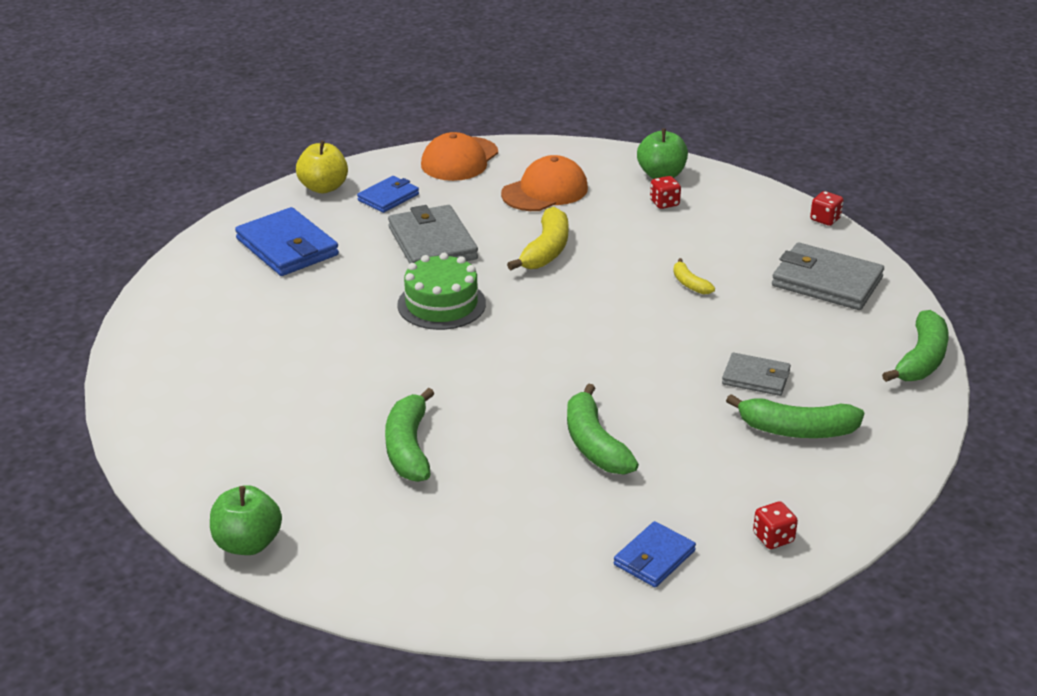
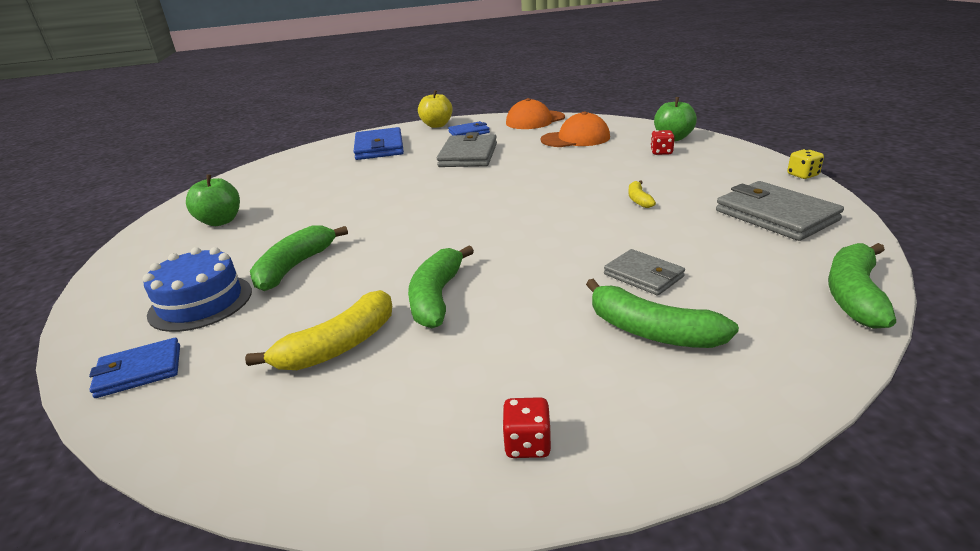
camera: 30 degrees right, 5 degrees down
green apple [210,485,282,555] -> green apple moved to [186,174,240,226]
green cake [397,253,486,330] -> none
yellow banana [507,207,569,270] -> yellow banana moved to [245,290,392,370]
blue wallet [614,521,696,587] -> blue wallet moved to [89,338,180,398]
red dice [810,191,844,226] -> yellow dice [787,149,824,179]
green banana [882,310,949,382] -> green banana turned 150 degrees clockwise [828,243,896,329]
none -> blue cake [143,247,252,332]

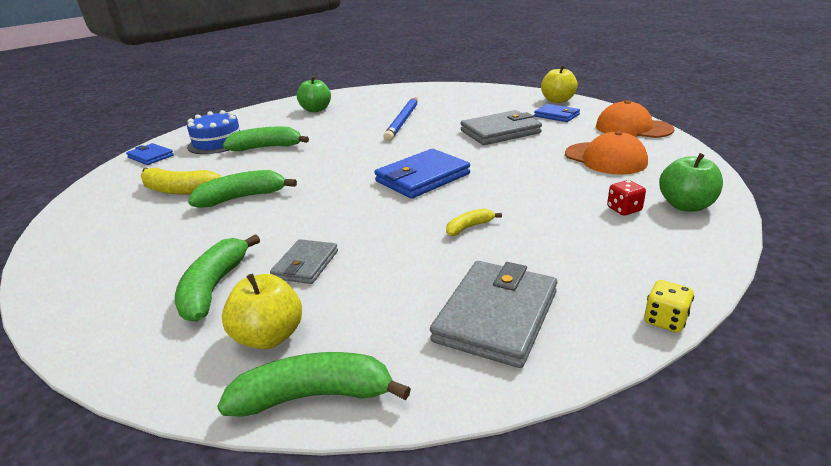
camera: 60 degrees right, 0 degrees up
blue wallet [353,127,404,160] -> blue wallet moved to [374,149,470,199]
red dice [502,397,551,458] -> none
none -> yellow apple [222,273,302,349]
none -> blue pencil [383,97,418,141]

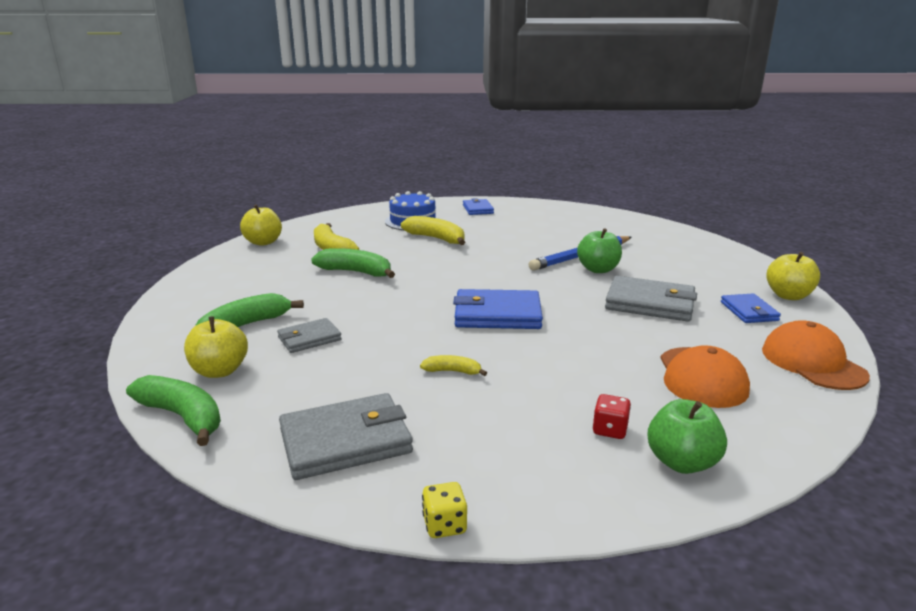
camera: 40 degrees right, 5 degrees down
blue wallet [126,143,174,165] -> blue wallet moved to [463,198,494,215]
green banana [223,127,309,151] -> yellow banana [401,216,465,245]
green apple [297,76,331,112] -> green apple moved to [577,228,622,273]
none -> yellow apple [240,204,282,246]

